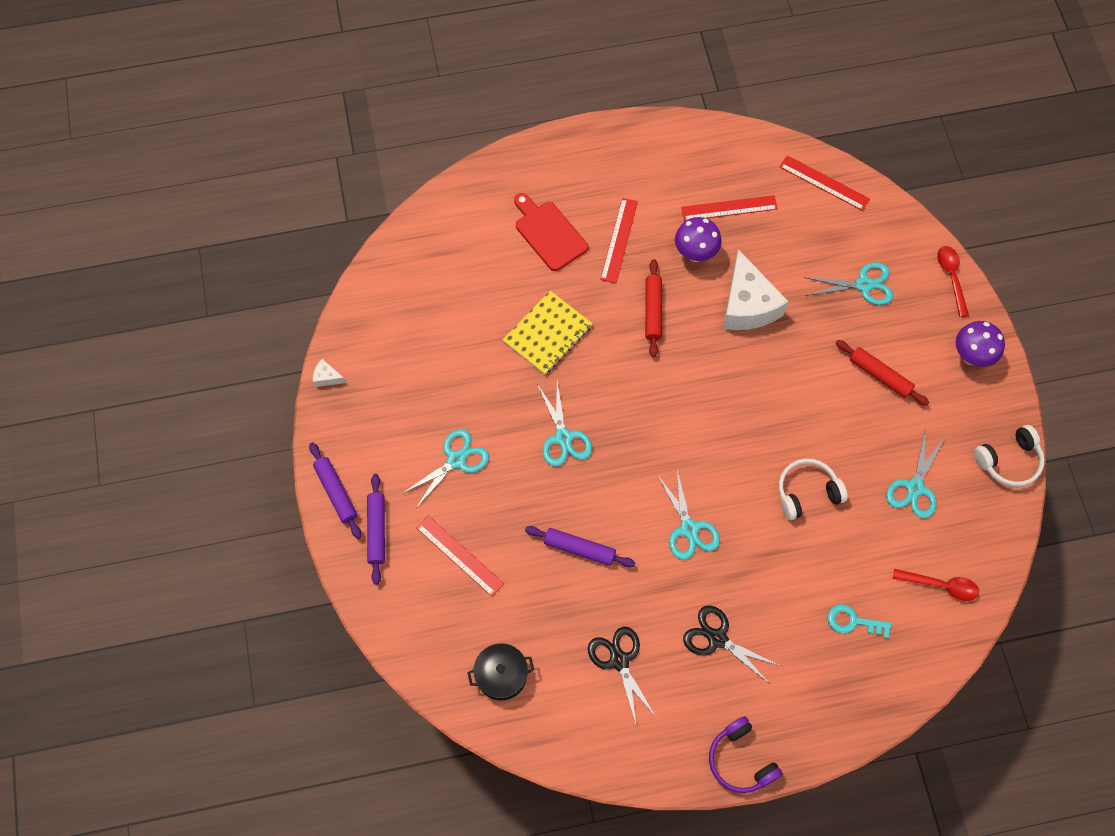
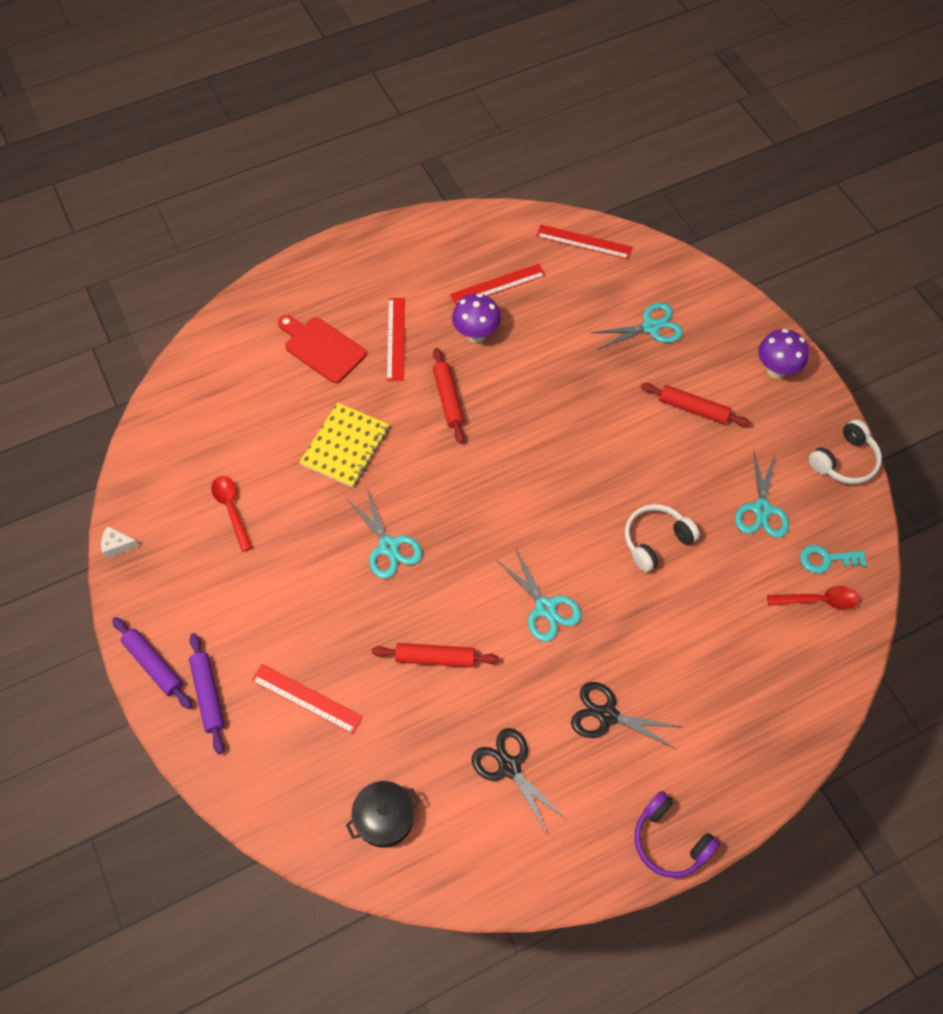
camera: 15 degrees left, 5 degrees down
turquoise scissors [402,429,489,508] -> none
purple rolling pin [525,526,635,568] -> red rolling pin [372,643,499,667]
white cheese [723,249,789,330] -> none
turquoise key [828,604,891,638] -> turquoise key moved to [800,545,867,573]
red spoon [937,246,969,317] -> red spoon moved to [211,476,253,552]

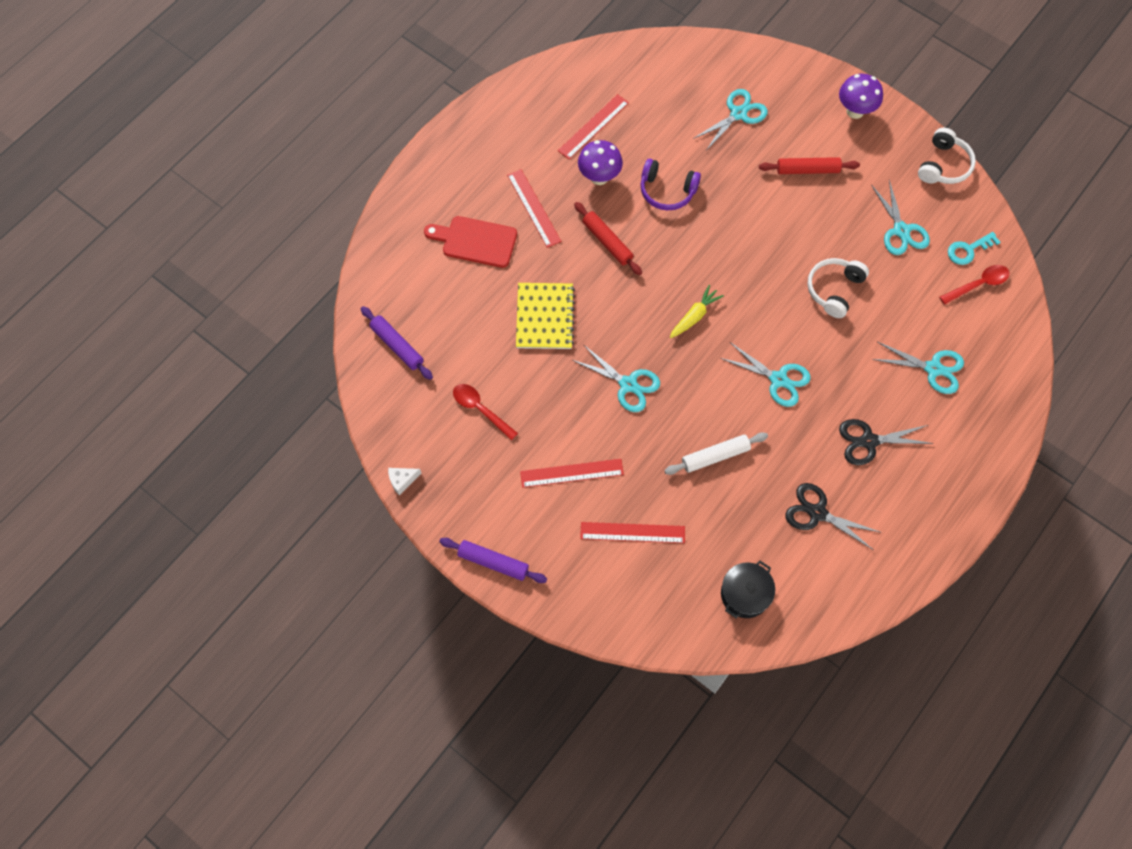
camera: 25 degrees left, 5 degrees up
purple rolling pin [189,633,225,754] -> purple rolling pin moved to [361,306,433,380]
red rolling pin [372,643,499,667] -> white rolling pin [664,432,768,475]
red ruler [536,225,633,259] -> red ruler moved to [520,459,624,488]
purple headphones [635,791,720,878] -> purple headphones moved to [640,159,701,210]
none -> yellow carrot [670,285,724,338]
none -> turquoise scissors [872,342,964,394]

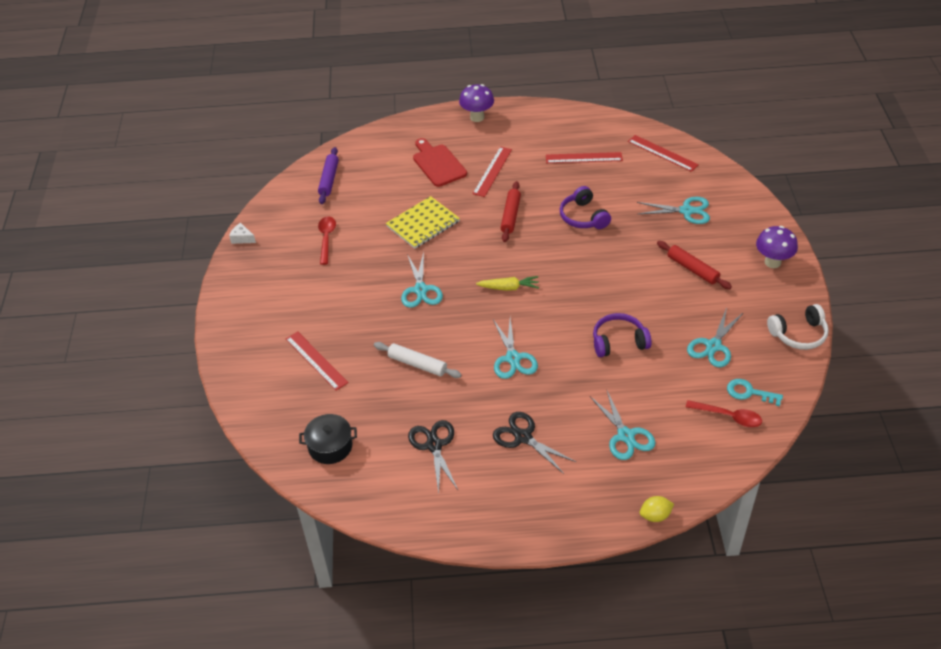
camera: 50 degrees right, 20 degrees down
purple rolling pin [439,538,547,583] -> none
red ruler [520,459,624,488] -> red ruler moved to [628,135,699,172]
purple mushroom [578,140,623,185] -> purple mushroom moved to [459,84,494,122]
white headphones [807,258,869,318] -> purple headphones [593,313,652,357]
none -> yellow lemon [640,496,674,522]

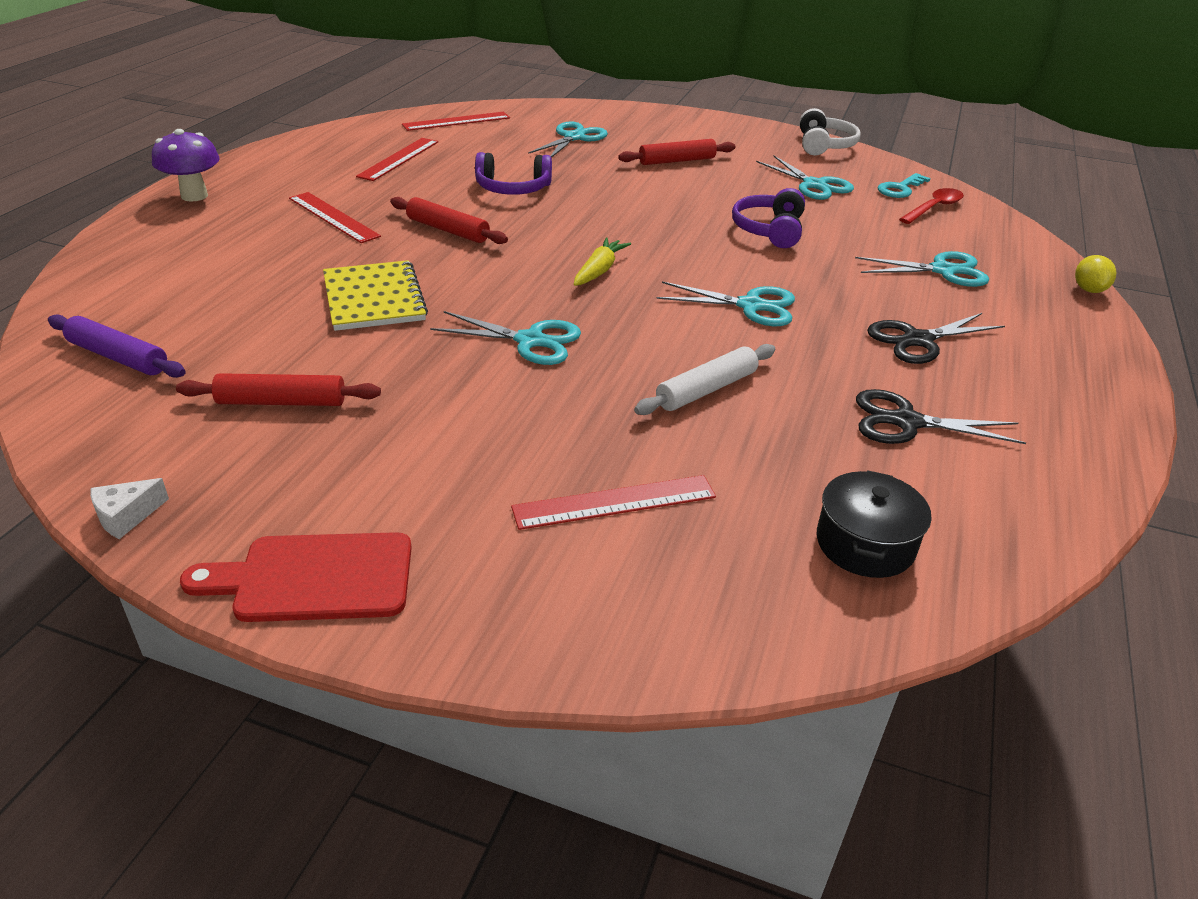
camera: 70 degrees left, 10 degrees down
red spoon [318,216,336,265] -> red rolling pin [176,373,381,406]
red cutting board [413,138,467,187] -> red cutting board moved to [180,532,412,622]
purple mushroom [756,226,798,268] -> none

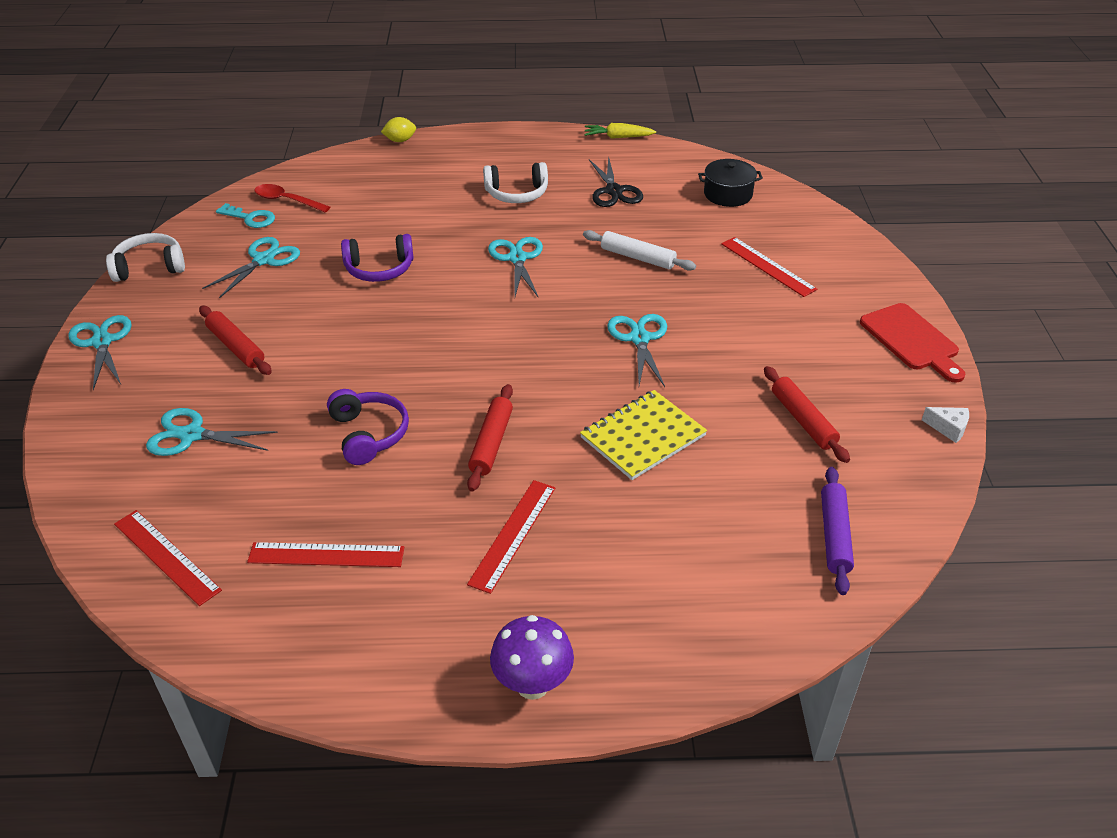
camera: 110 degrees left, 5 degrees up
yellow carrot [574,237,631,286] -> yellow carrot moved to [584,123,656,139]
turquoise scissors [855,251,989,287] -> turquoise scissors moved to [69,315,132,390]
black scissors [867,313,1005,364] -> white headphones [483,162,548,203]

